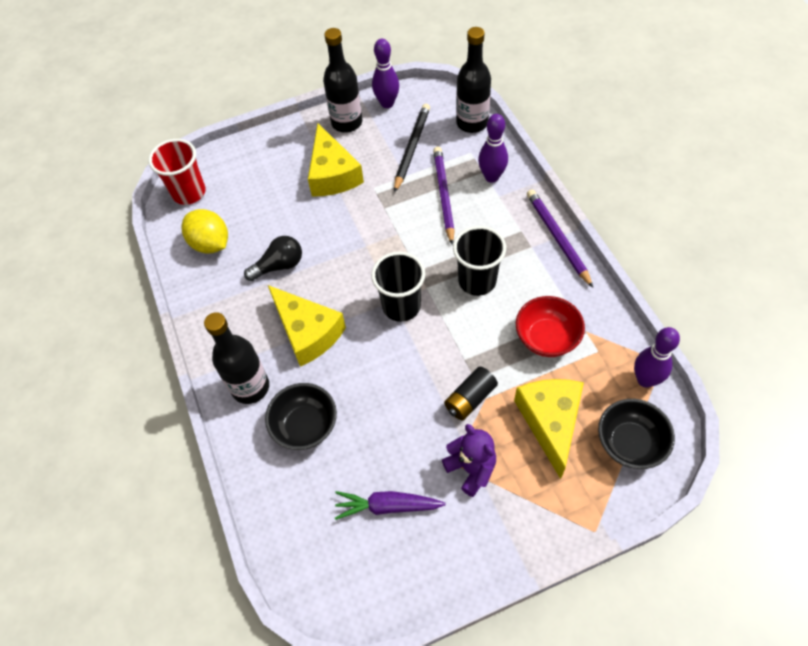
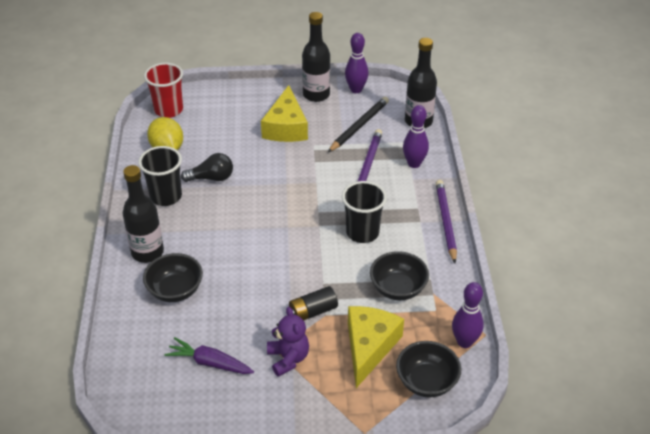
camera: 15 degrees right, 15 degrees down
yellow cheese [268,285,346,367] -> none
black cup [371,252,425,322] -> black cup moved to [138,146,182,206]
red bowl [516,296,585,357] -> black bowl [370,251,429,300]

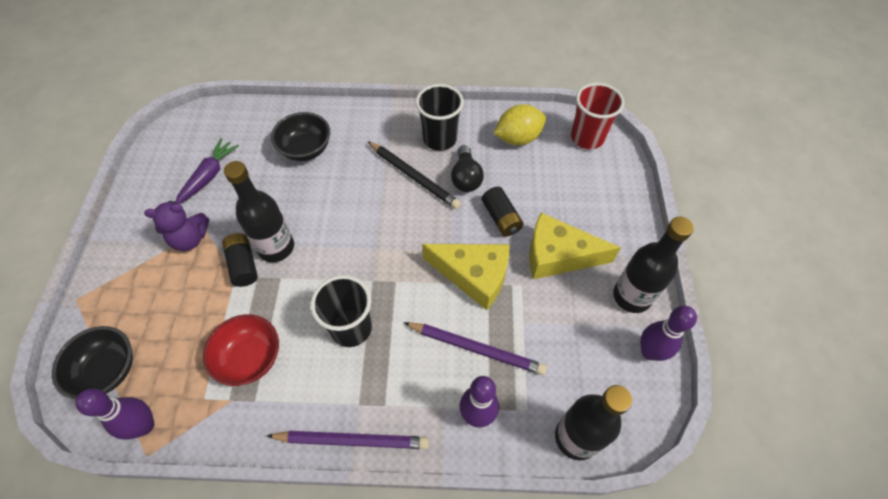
camera: 95 degrees right, 15 degrees up
black bottle [123,165,164,263] -> black bottle moved to [224,161,294,262]
black pencil [328,97,389,152] -> black pencil moved to [367,141,461,209]
yellow cheese [348,306,404,388] -> yellow cheese moved to [422,244,509,310]
black bowl [370,251,429,300] -> red bowl [203,314,279,386]
none -> black battery [482,187,524,237]

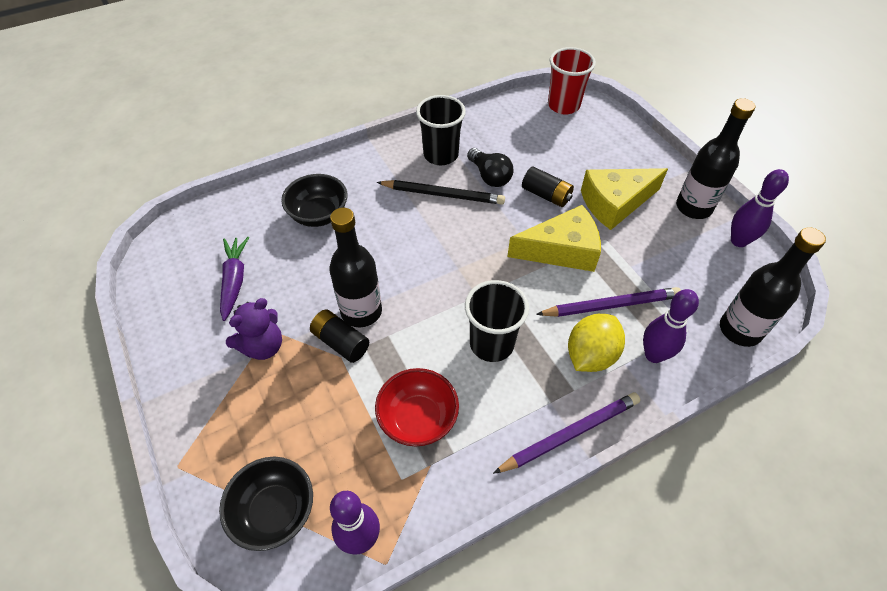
camera: 30 degrees left, 5 degrees down
yellow lemon [494,104,546,146] -> yellow lemon moved to [568,314,625,372]

